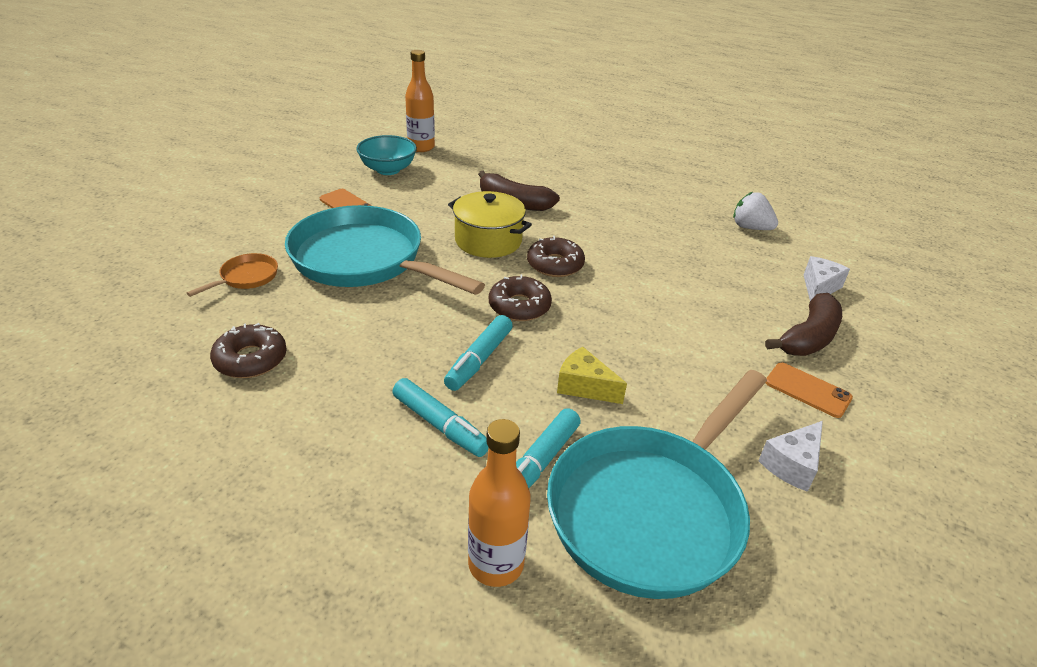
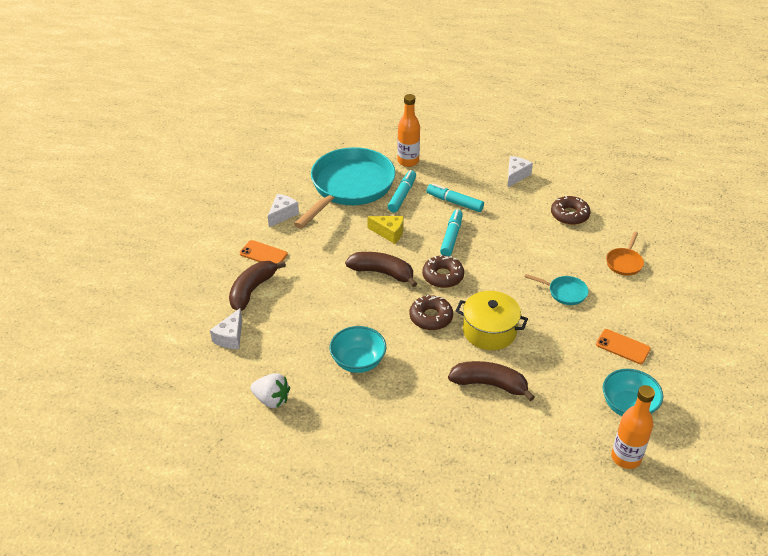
camera: 170 degrees right, 5 degrees up
turquoise pan [285,205,485,295] -> turquoise pan [525,274,588,305], size x0.40
none -> turquoise bowl [330,326,386,373]
none -> brown banana [345,252,417,287]
none -> white cheese [508,156,533,187]

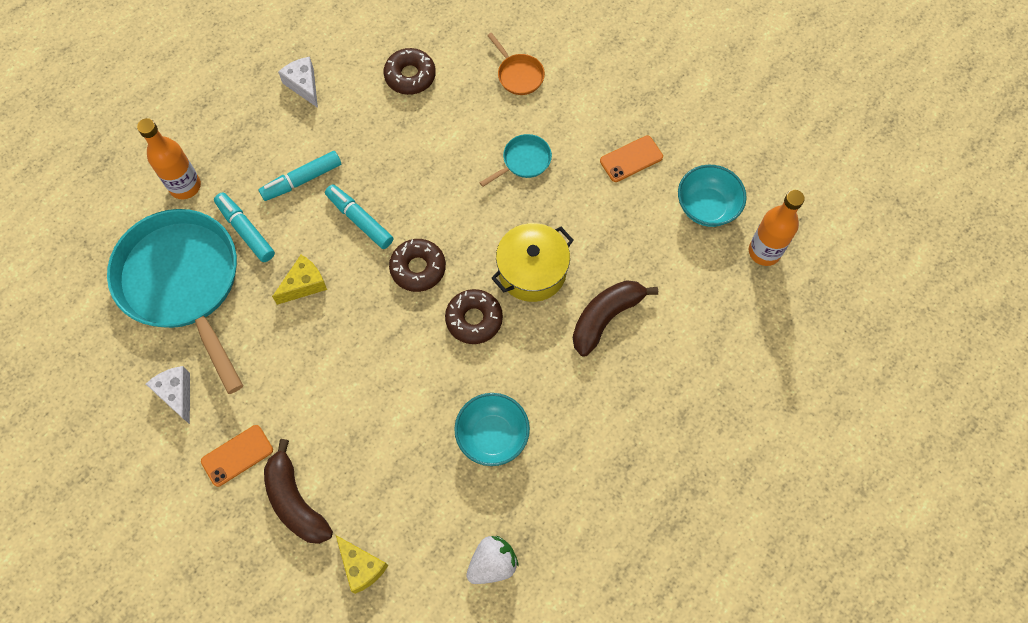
camera: 60 degrees left, 25 degrees up
white cheese [210,308,242,349] -> yellow cheese [336,535,388,594]
brown banana [345,252,417,287] -> none

